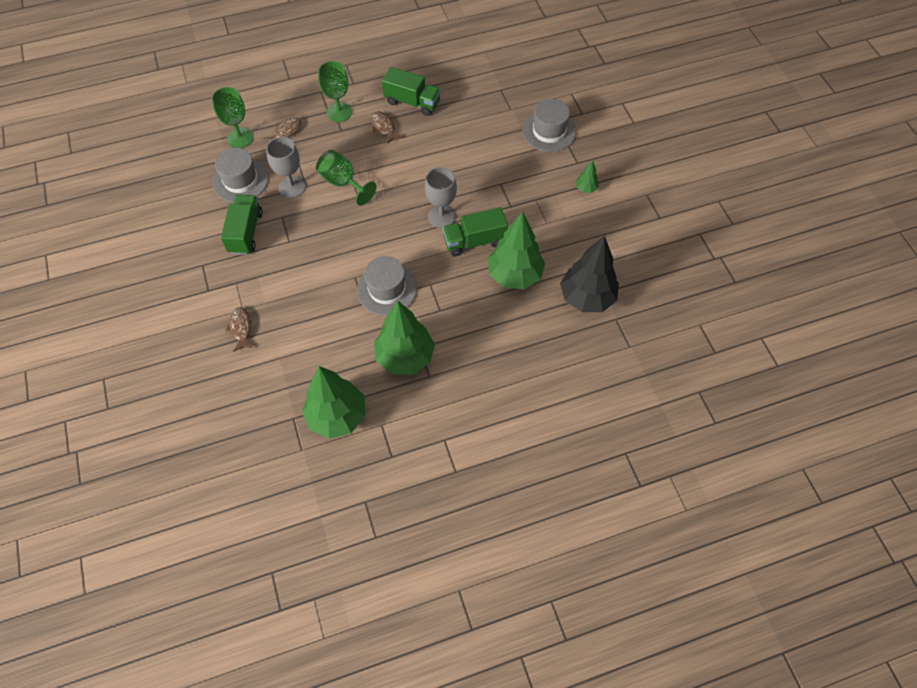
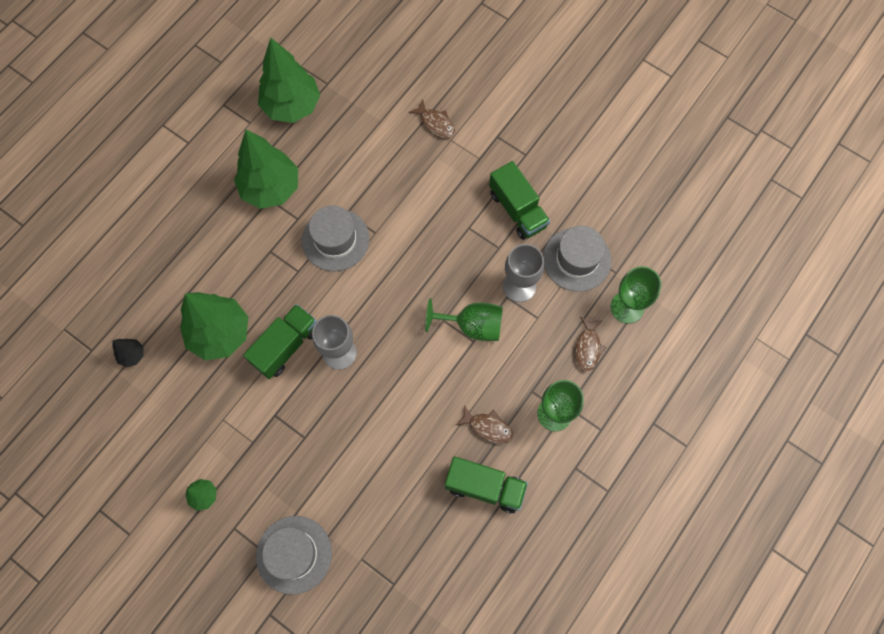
camera: 145 degrees right, 10 degrees up
green truck [382,67,441,116] -> green truck turned 150 degrees counterclockwise [445,456,528,513]
black tree [560,236,619,312] -> black tree [112,339,144,367], size x0.44

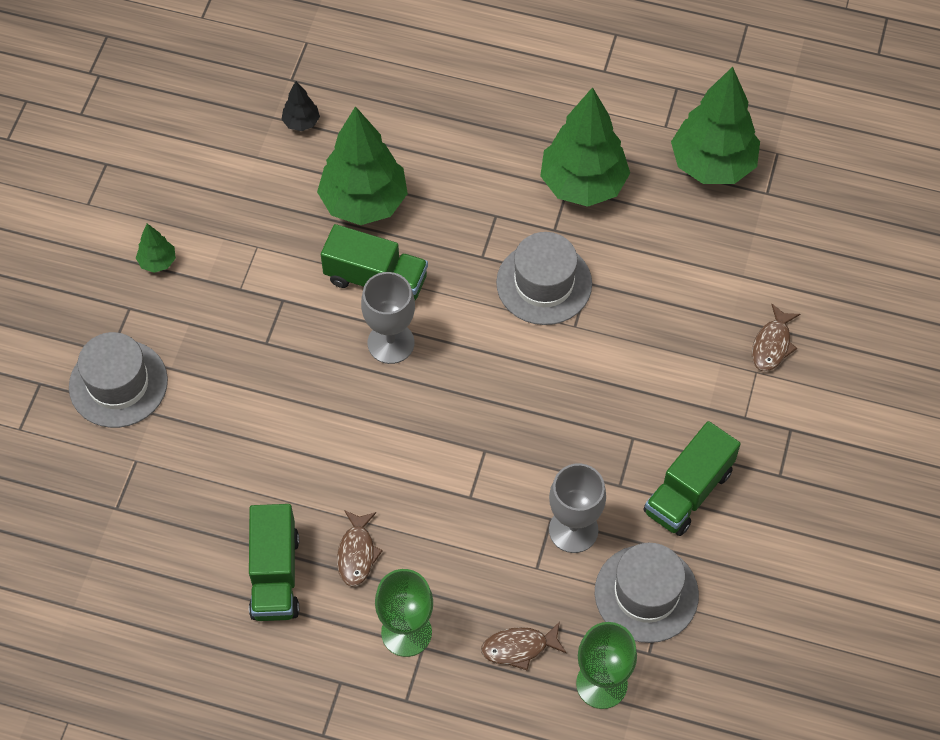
camera: 70 degrees right, 10 degrees down
green goblet [425,298,503,341] -> none

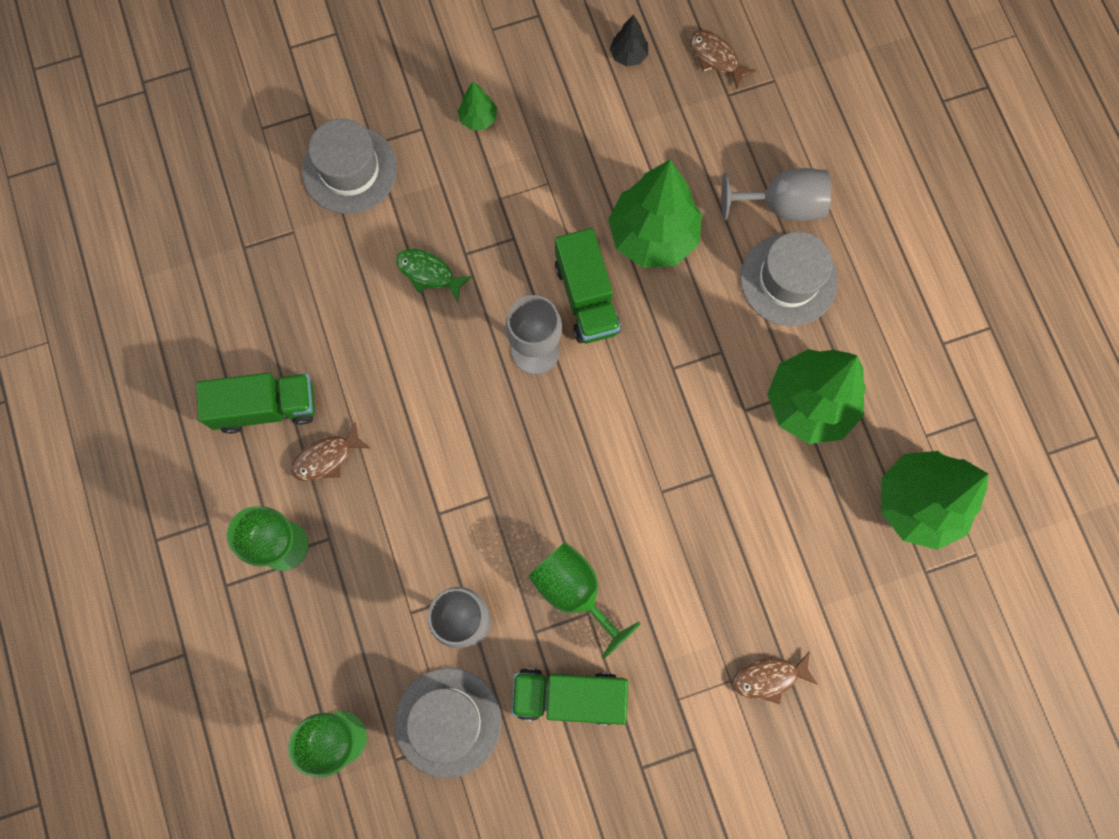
camera: 55 degrees right, 15 degrees up
green truck [249,504,299,621] -> green truck turned 150 degrees counterclockwise [196,373,315,434]
black tree [281,81,320,131] -> black tree moved to [610,14,648,67]
brown fish [481,622,566,671] -> brown fish moved to [690,30,756,90]
grey hat [496,232,592,325] -> grey hat moved to [740,232,838,326]
none -> green fish [396,249,472,302]
none -> green goblet [528,542,641,659]
none -> grey goblet [721,168,831,221]

